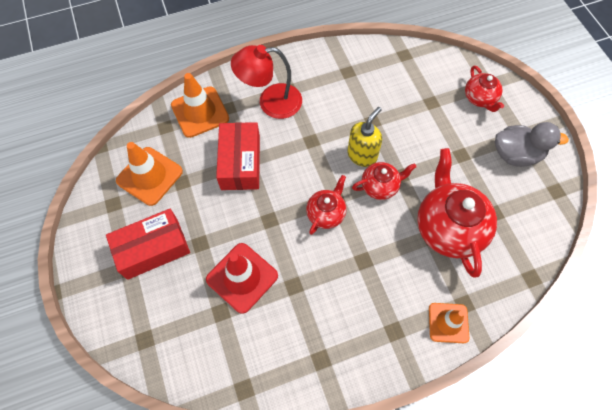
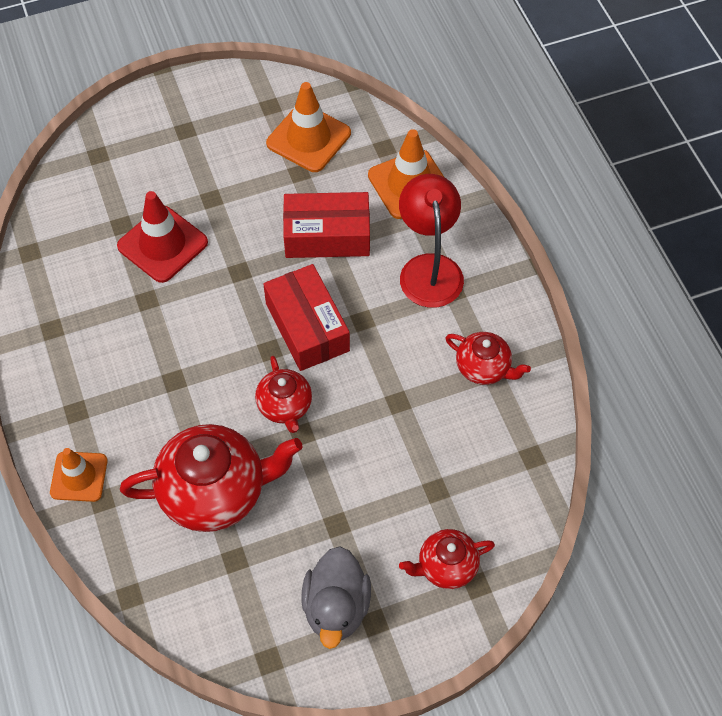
camera: 90 degrees right, 5 degrees down
red box [106,209,190,280] -> red box moved to [263,264,350,371]
red teapot [306,175,346,235] -> red teapot moved to [446,332,531,385]
yellow soap dispenser [347,107,382,167] -> none

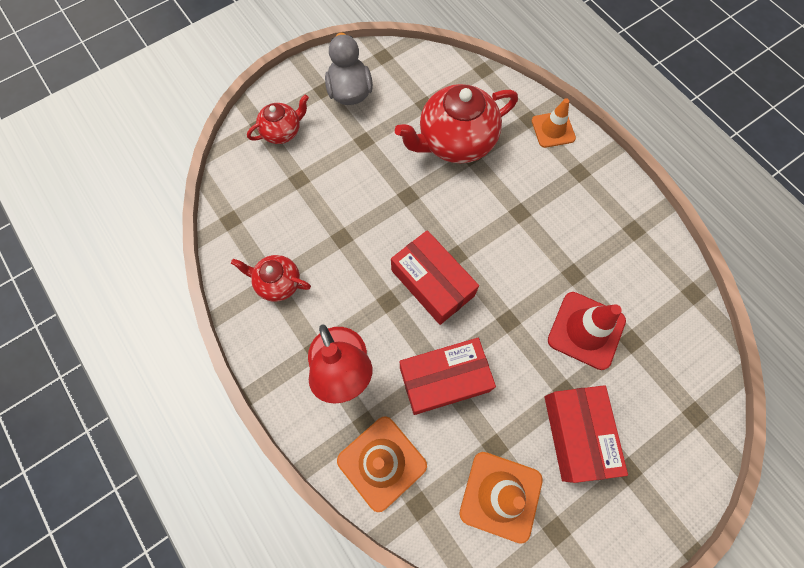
camera: 165 degrees right, 10 degrees up
red teapot [255,356,312,433] -> none
none -> red box [544,385,628,483]

